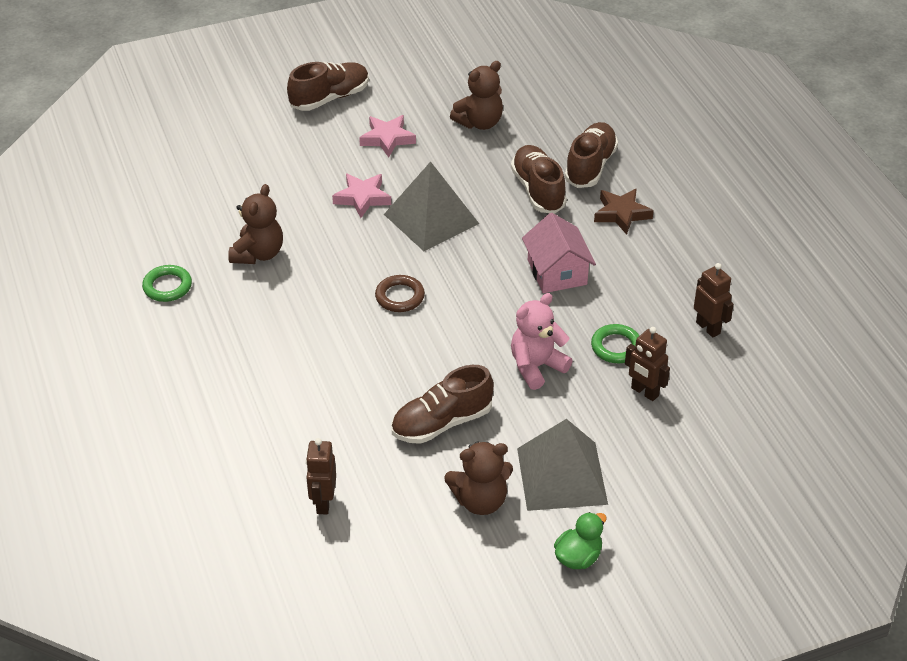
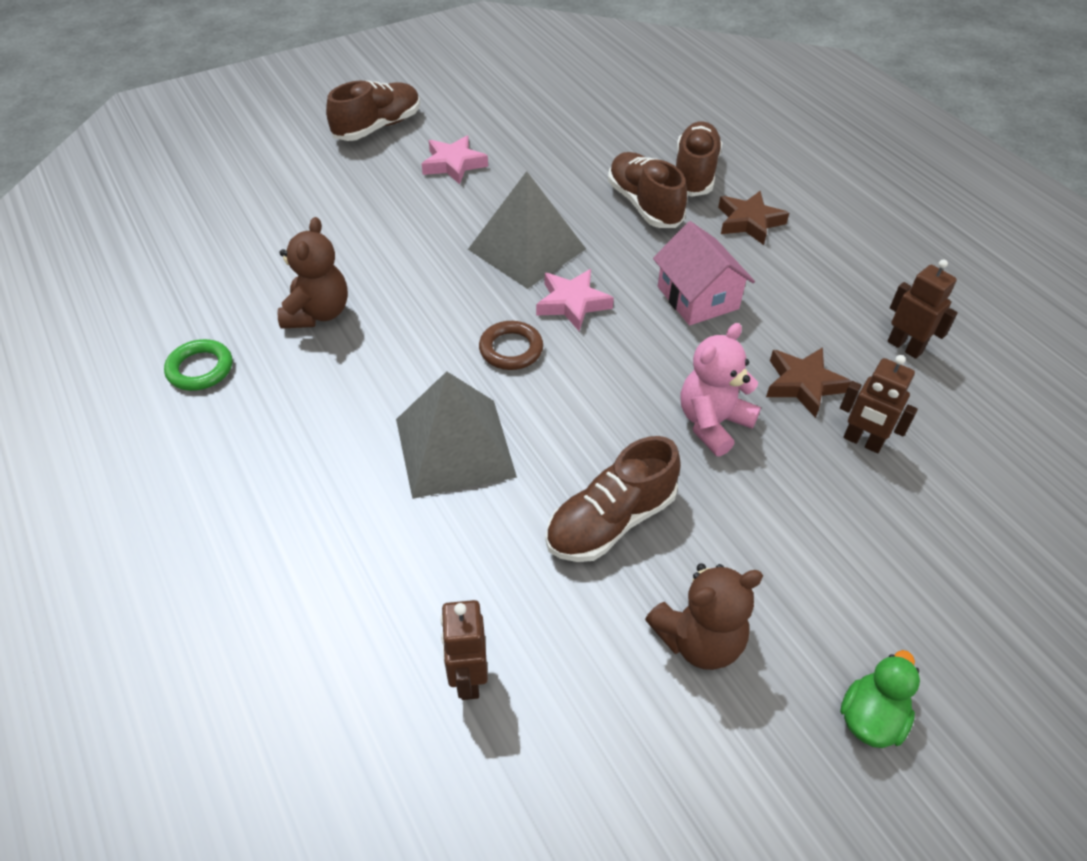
camera: 10 degrees left, 5 degrees up
pink star [332,173,391,218] -> pink star moved to [536,269,614,331]
brown teddy bear [450,61,503,130] -> none
grey pyramid [517,419,608,511] -> grey pyramid moved to [396,371,517,499]
green ring [591,324,640,363] -> brown star [766,347,851,418]

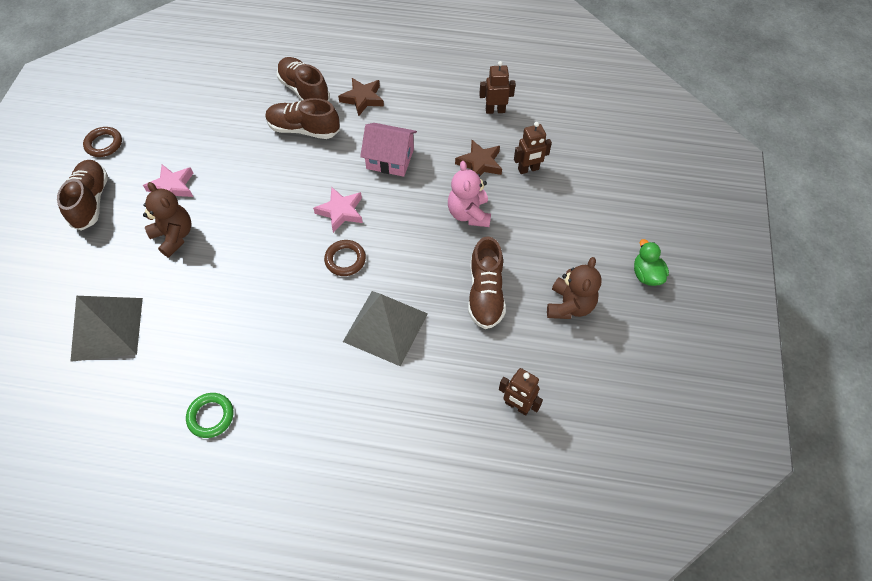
camera: 50 degrees left, 10 degrees up
brown teddy bear [277,217,348,329] -> brown teddy bear moved to [143,182,191,257]
grey pyramid [468,171,586,289] -> grey pyramid moved to [70,296,143,362]
none -> brown ring [83,127,122,157]

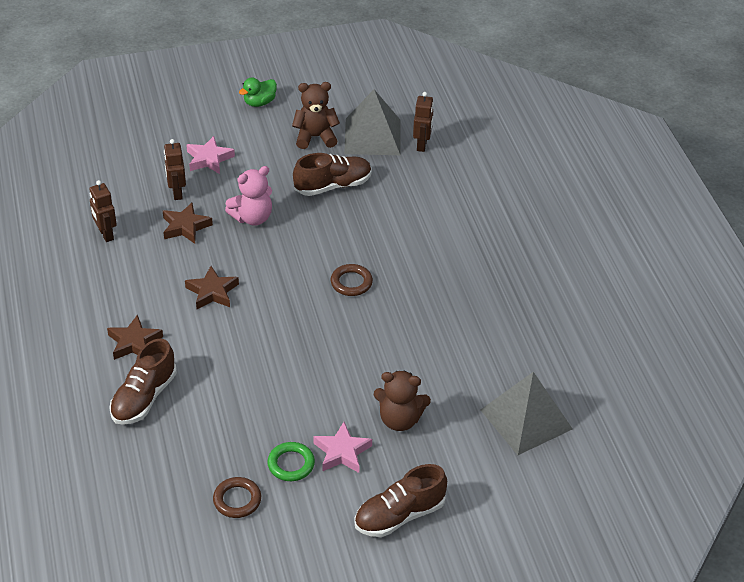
camera: 115 degrees left, 15 degrees down
brown ring [83,127,122,157] -> brown ring moved to [213,477,261,518]
brown teddy bear [143,182,191,257] -> brown teddy bear turned 105 degrees counterclockwise [374,371,431,431]
green ring [186,393,233,438] -> green ring moved to [267,442,315,481]
brown shoe [265,98,340,139] -> none
pink star [313,187,363,233] -> pink star moved to [186,136,235,174]
grey pyramid [343,291,428,366] -> grey pyramid moved to [344,89,401,155]
pink house [360,123,417,177] -> brown star [185,266,239,309]
brown robot [514,122,552,174] -> brown robot turned 150 degrees counterclockwise [164,139,186,200]

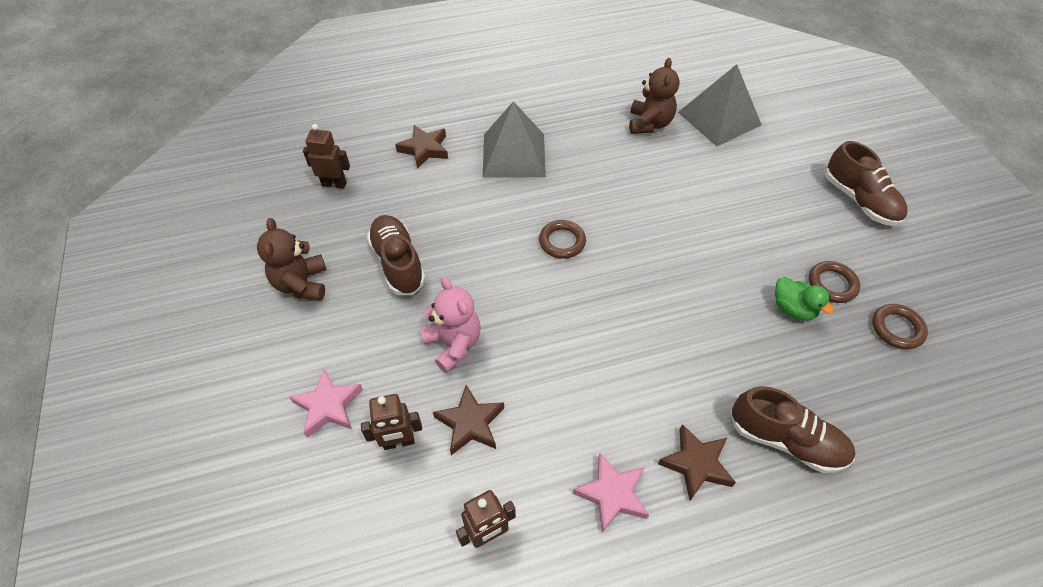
camera: 90 degrees left, 10 degrees up
brown star [185,266,239,309] -> brown star moved to [395,125,448,169]
green duck [239,77,277,107] -> green duck moved to [775,277,834,321]
green ring [267,442,315,481] -> brown ring [809,261,860,303]
pink star [313,422,372,473] -> pink star moved to [573,453,649,533]
grey pyramid [344,89,401,155] -> grey pyramid moved to [483,101,546,178]
brown teddy bear [374,371,431,431] -> brown teddy bear moved to [629,58,680,134]

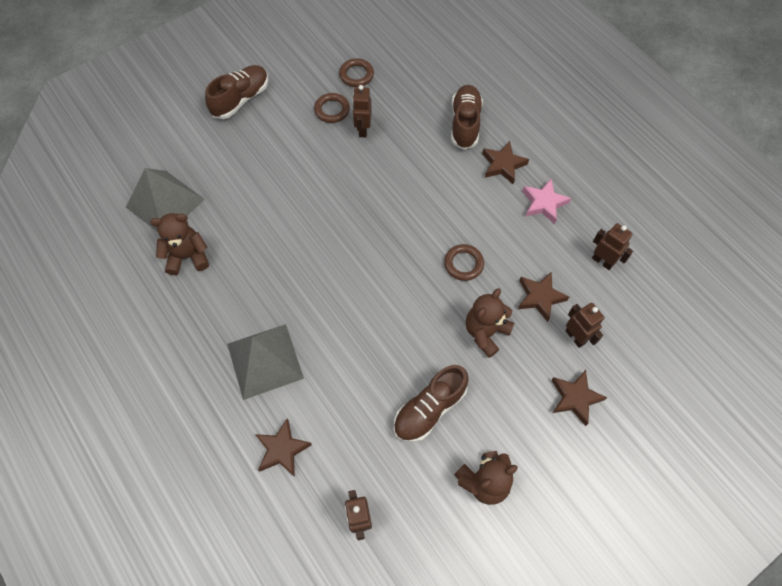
camera: 110 degrees left, 10 degrees up
pink star [289,369,363,438] -> brown star [552,370,607,426]
pink teddy bear [420,277,481,373] -> brown teddy bear [466,288,514,358]
brown ring [539,220,586,259] -> brown ring moved to [444,244,484,281]
green duck [775,277,834,321] -> brown robot [352,85,372,137]

